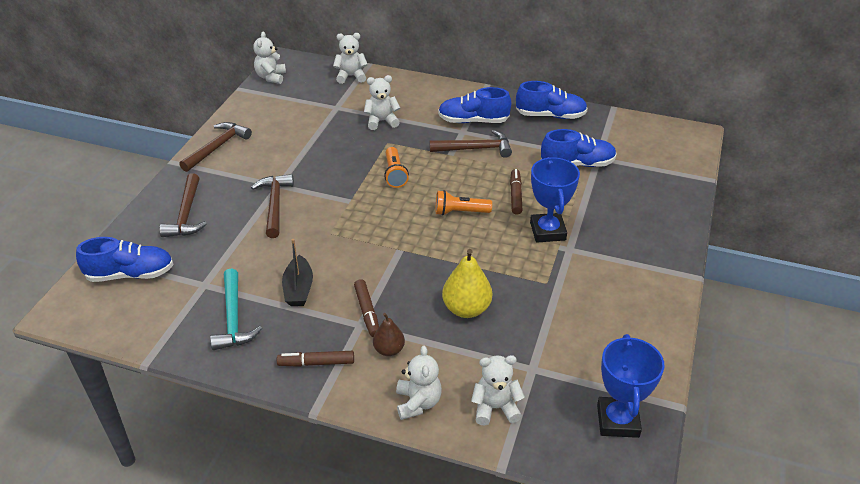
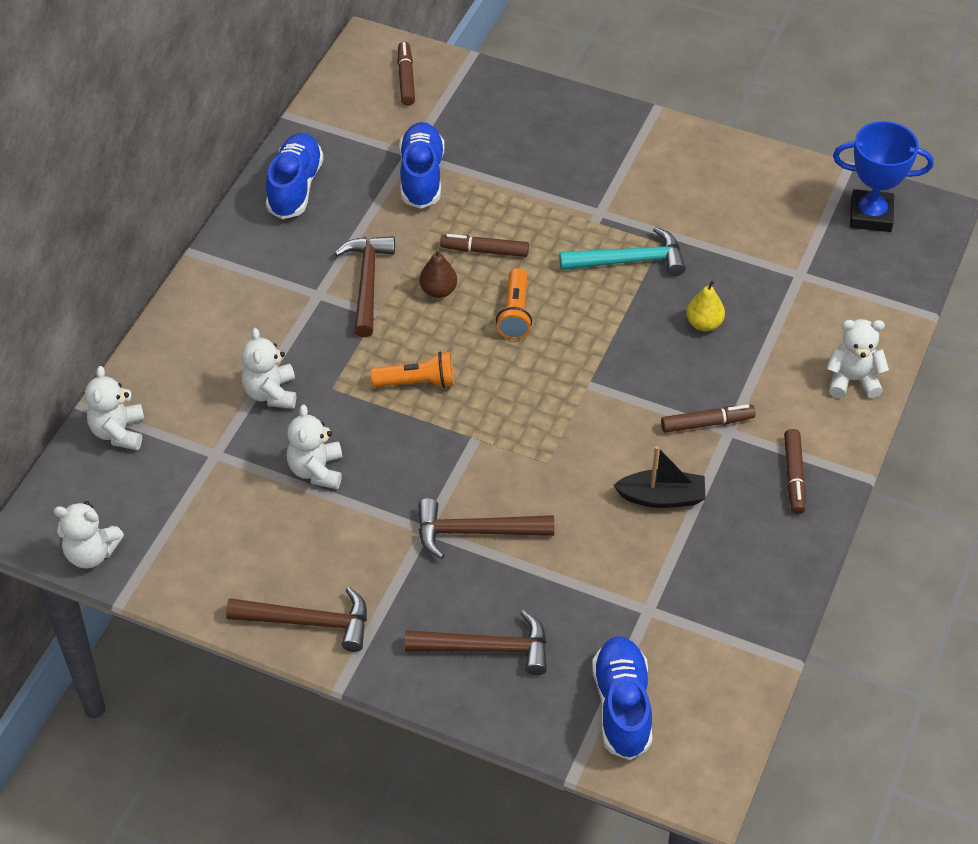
camera: 85 degrees left, 10 degrees up
brown hammer [179,122,252,172] -> brown hammer turned 150 degrees clockwise [226,587,367,652]
turquoise hammer [210,269,262,350] -> turquoise hammer moved to [559,227,686,276]
brown pear [373,313,405,356] -> brown pear moved to [419,248,457,298]
blue shoe [438,87,511,123] -> none
yellow pear [442,249,492,318] -> yellow pear [686,280,725,331], size x0.61
white teddy bear [471,355,525,426] -> white teddy bear moved to [287,404,342,489]
blue trophy [530,157,580,242] -> none
none -> brown marker [397,42,415,106]

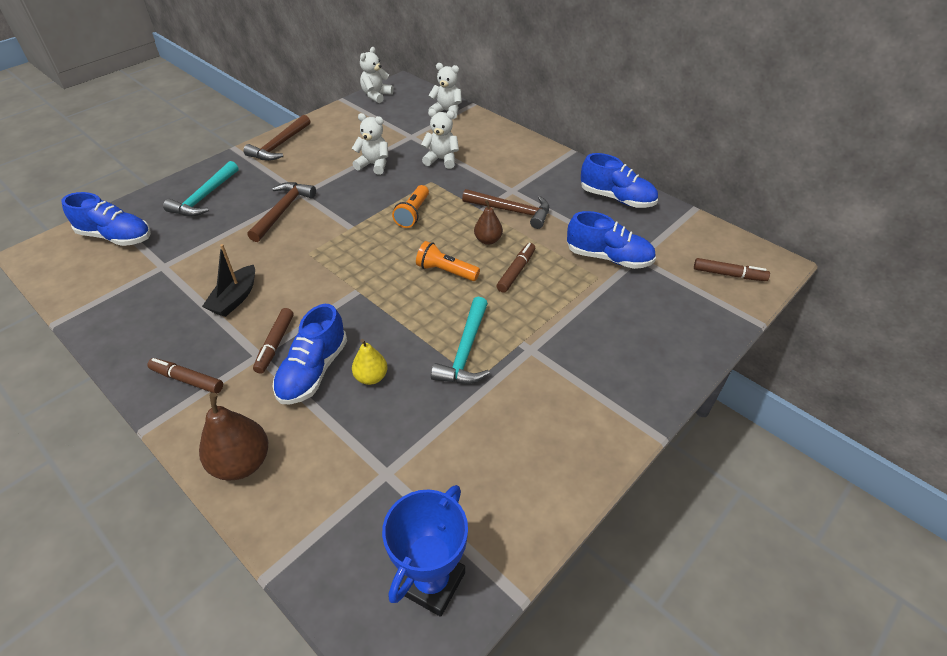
camera: 110 degrees right, 5 degrees down
brown hammer [405,610,547,675] -> turquoise hammer [163,161,238,216]
white teddy bear [827,319,889,398] -> brown pear [199,393,268,481]
none -> blue shoe [272,304,347,404]

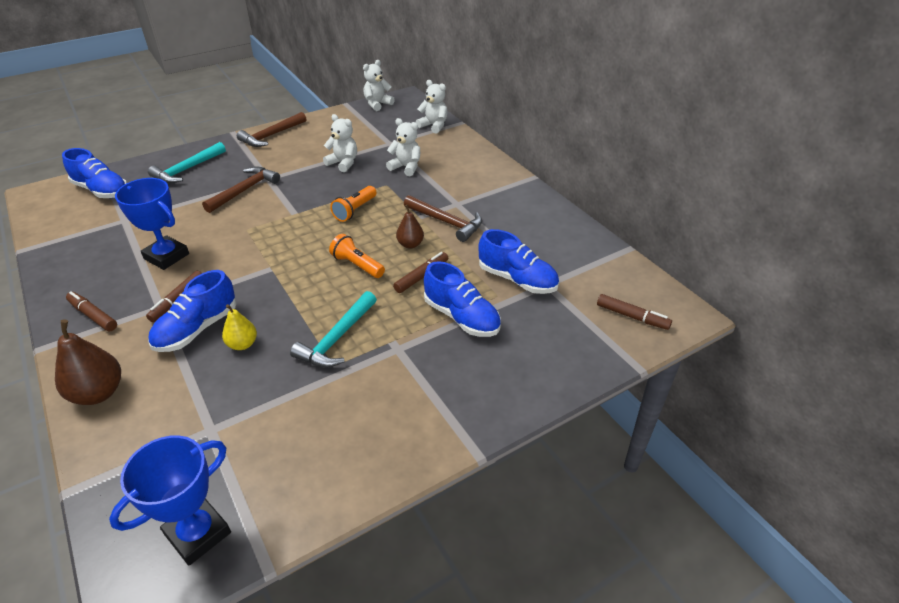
camera: 15 degrees right, 5 degrees down
black boat [202,244,255,317] -> blue trophy [115,178,189,270]
blue shoe [581,153,658,208] -> blue shoe moved to [424,261,501,337]

